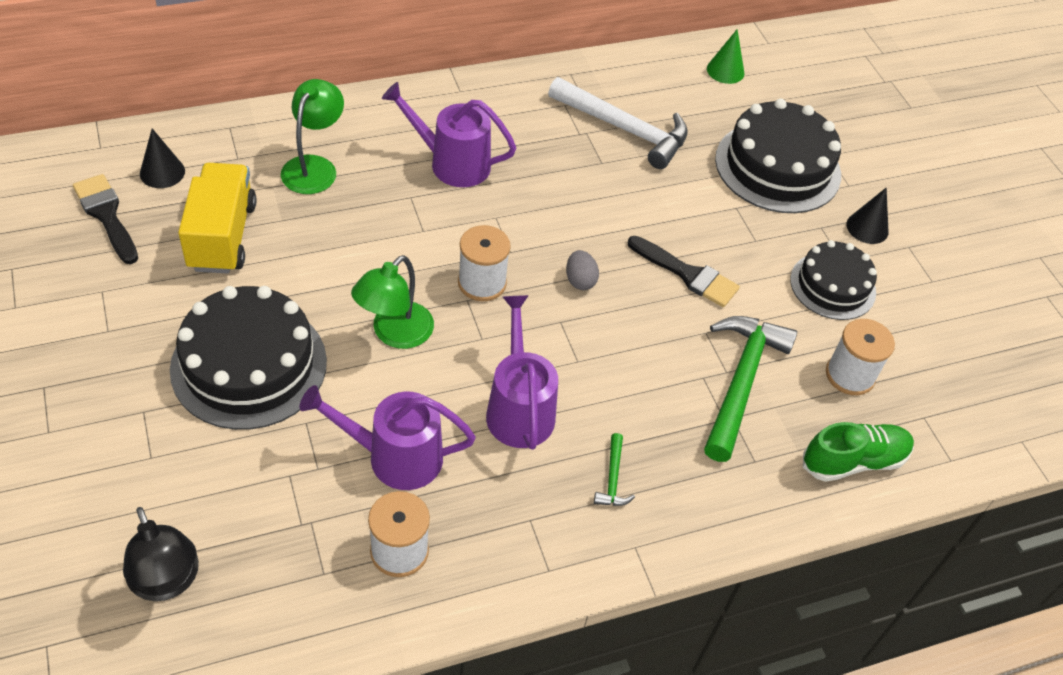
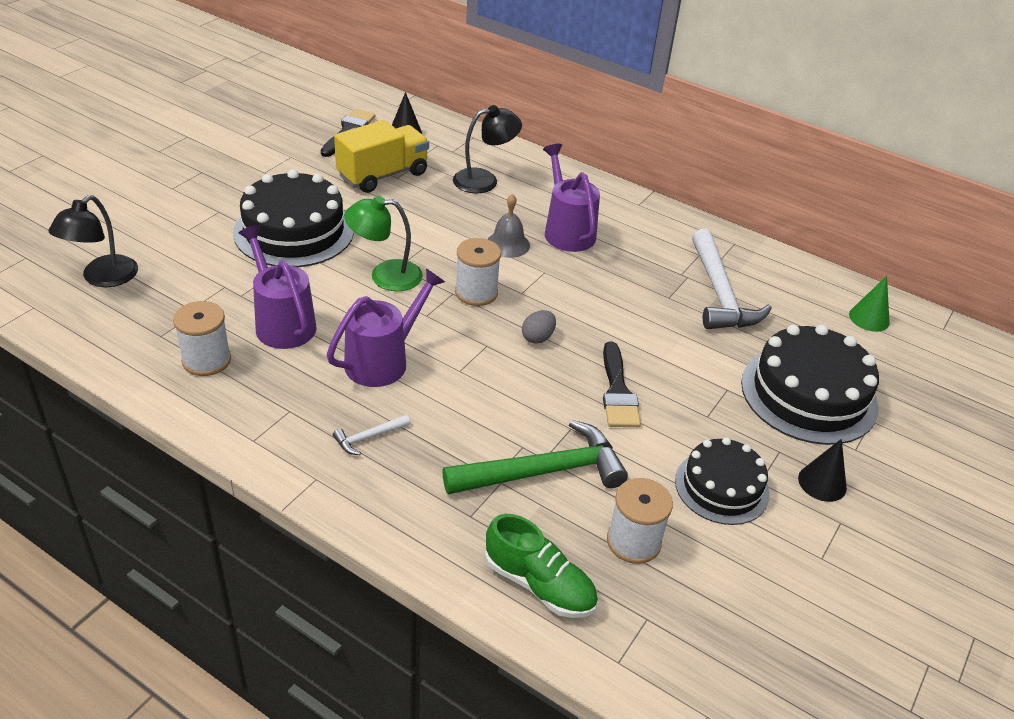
camera: 55 degrees right, 10 degrees down
green lamp [281,79,344,194] -> black lamp [453,105,522,193]
green hammer [594,433,635,506] -> white hammer [333,415,410,455]
none -> grey bell [487,194,530,258]

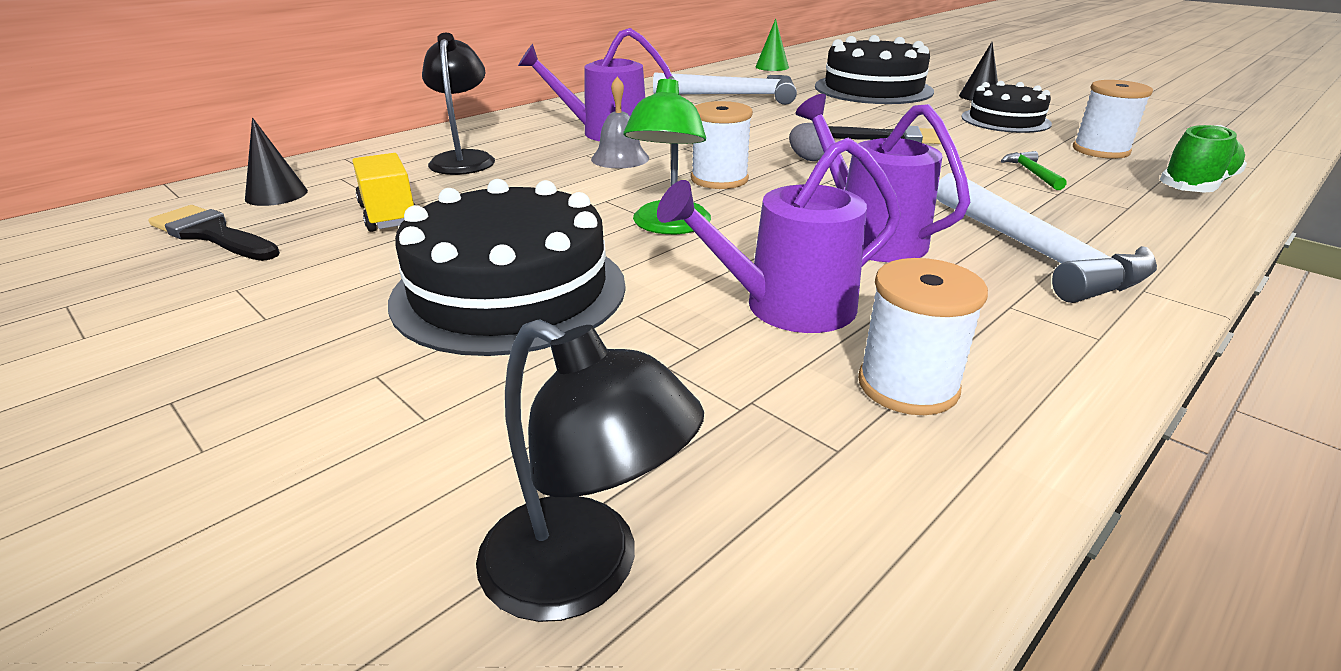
camera: 75 degrees left, 10 degrees down
white hammer [333,415,410,455] -> white hammer [936,173,1157,303], size x2.30
yellow truck [334,120,429,193] -> yellow truck [352,153,415,232], size x0.66
green hammer [442,420,628,494] -> green hammer [1001,151,1067,190], size x0.44

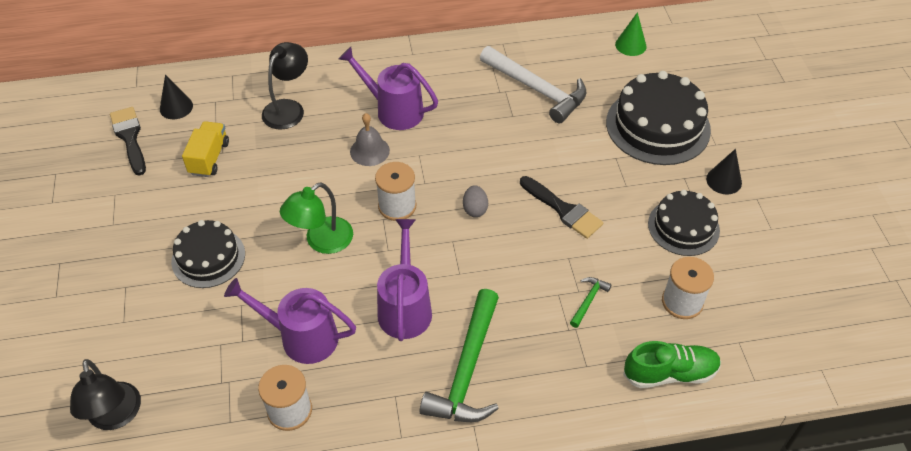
camera: 35 degrees right, 20 degrees up
black cake [388,179,626,356] -> black cake [171,220,245,288], size x0.63
white hammer [936,173,1157,303] -> green hammer [420,289,499,422]

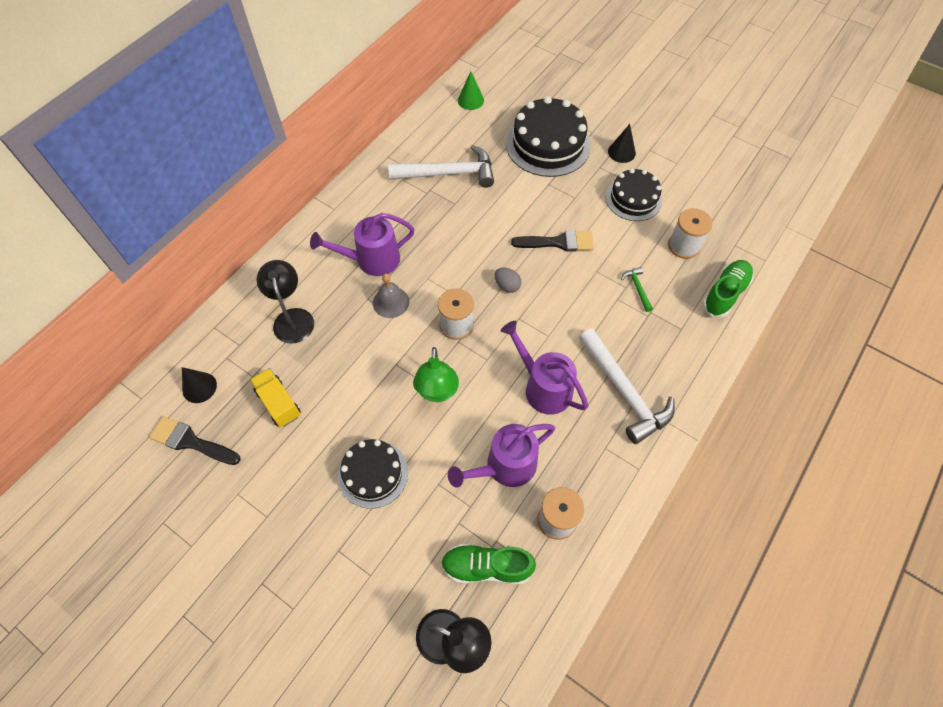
camera: 45 degrees left, 10 degrees up
green hammer [420,289,499,422] -> white hammer [579,328,675,444]
none -> green shoe [441,544,536,585]

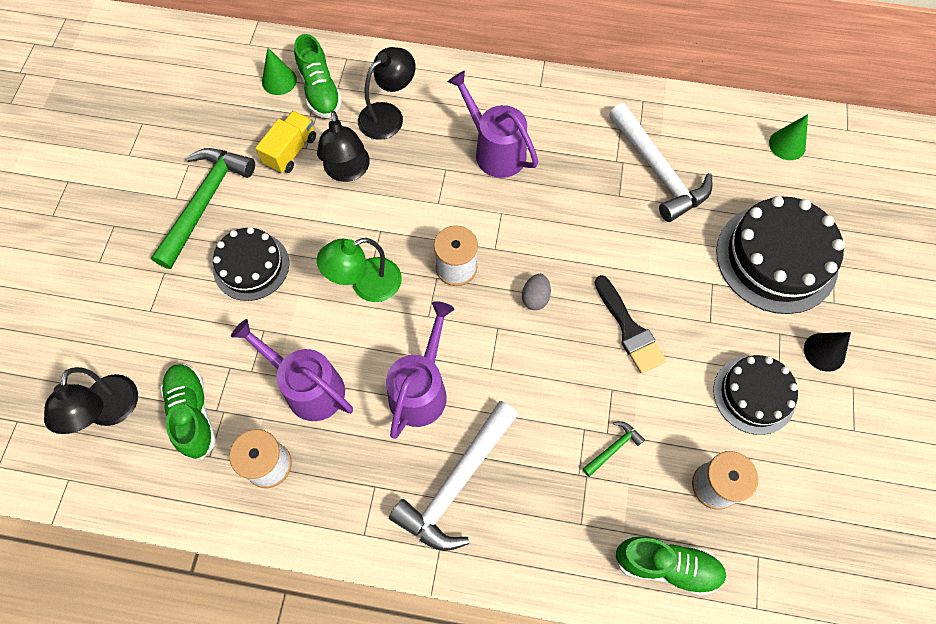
camera: 65 degrees right, 5 degrees up
black brush [149,416,241,465] -> none
black cone [182,367,217,403] -> green cone [262,48,297,95]
grey bell [373,274,409,318] -> none
none -> green hammer [151,148,255,269]
none -> green shoe [294,34,342,118]
none -> black lamp [317,111,370,182]

